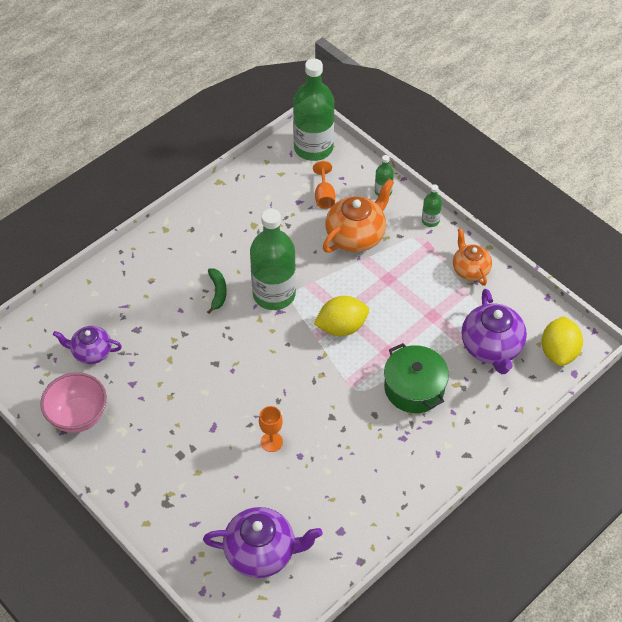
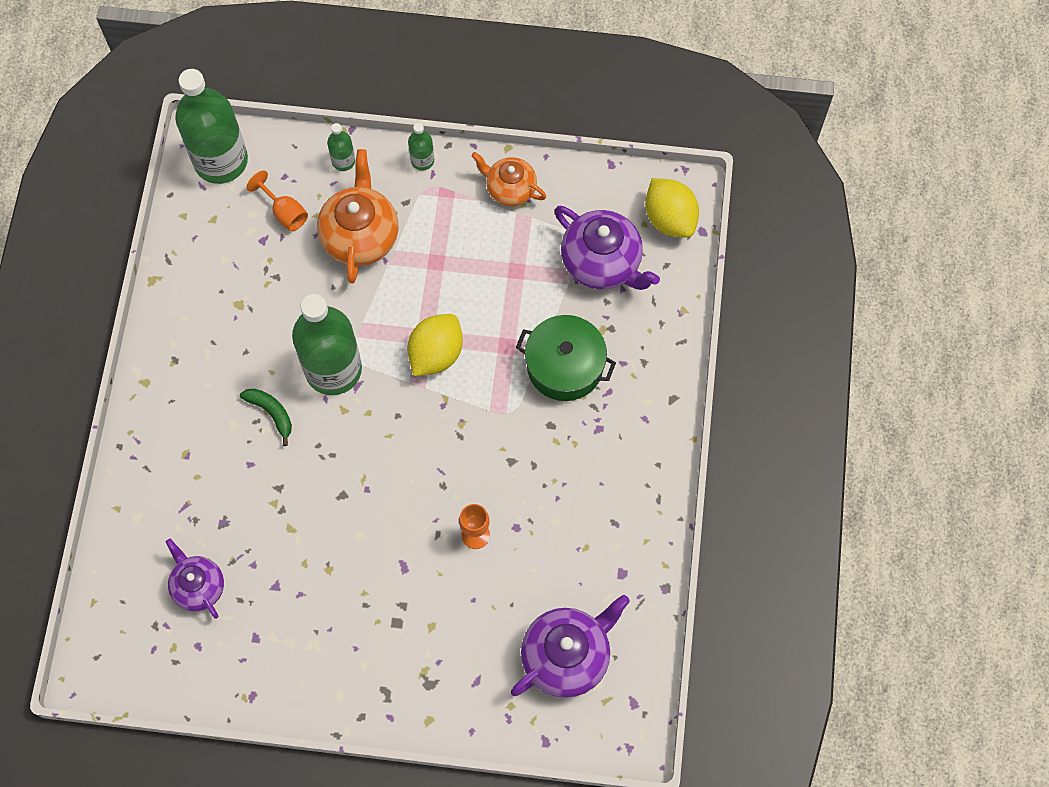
camera: 40 degrees left, 15 degrees up
pink bowl [40,372,107,433] -> none
purple teapot [53,326,122,364] -> purple teapot turned 90 degrees clockwise [166,539,224,619]

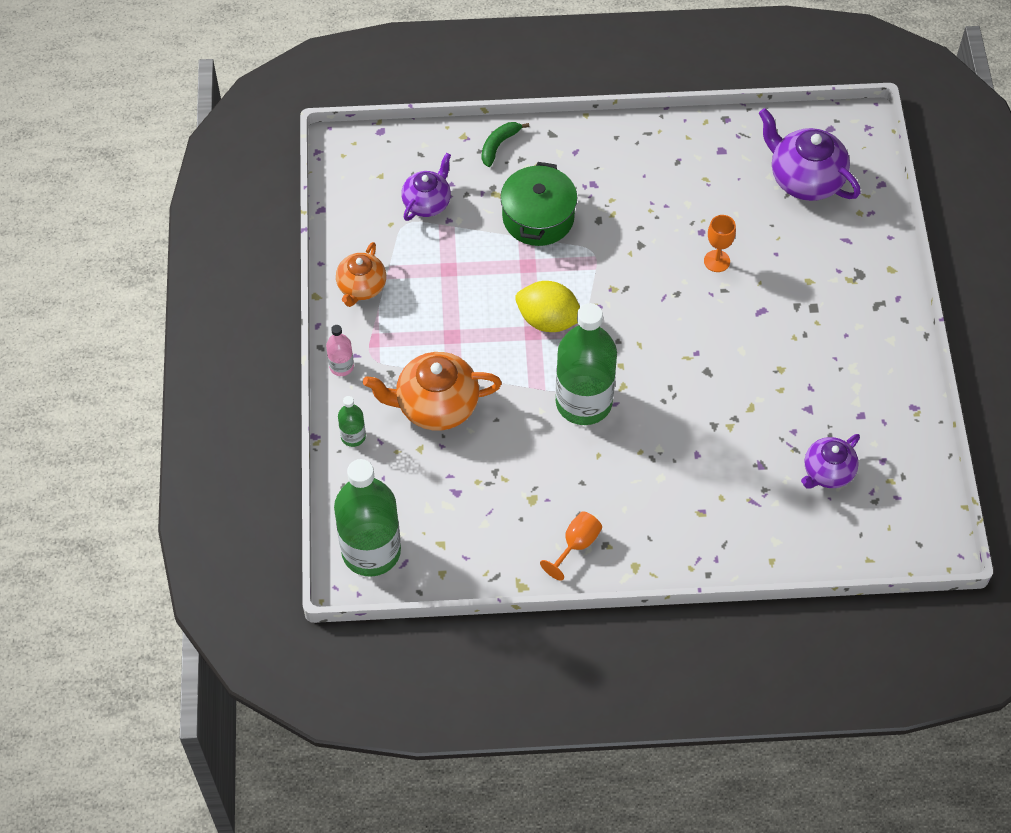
camera: 100 degrees left, 10 degrees down
green banana [240,388,292,446] -> green banana moved to [482,122,530,167]
orange goblet [246,170,308,232] -> orange goblet moved to [540,511,602,581]
green bottle [408,123,434,171] -> pink bottle [326,325,354,376]
purple teapot [554,206,660,290] -> purple teapot [401,153,451,221], size x0.63
yellow lemon [645,178,699,238] -> none

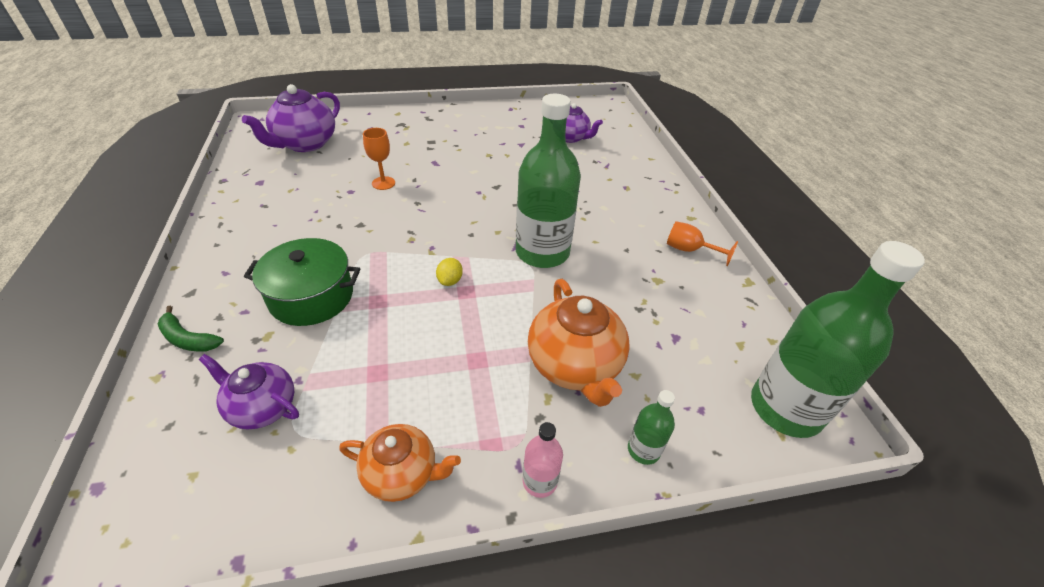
camera: 100 degrees left, 15 degrees down
yellow lemon [515,281,580,332] -> yellow lemon [436,258,463,286], size x0.48

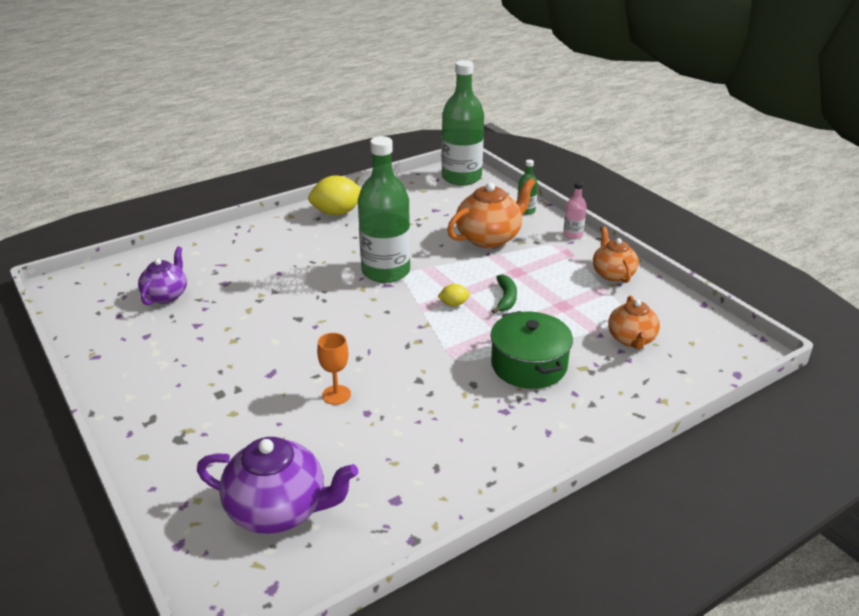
camera: 110 degrees left, 10 degrees down
green banana [158,306,224,352] -> green banana moved to [492,274,517,314]
purple teapot [199,354,299,429] -> orange teapot [608,296,660,349]
orange goblet [667,221,738,266] -> yellow lemon [308,175,361,216]

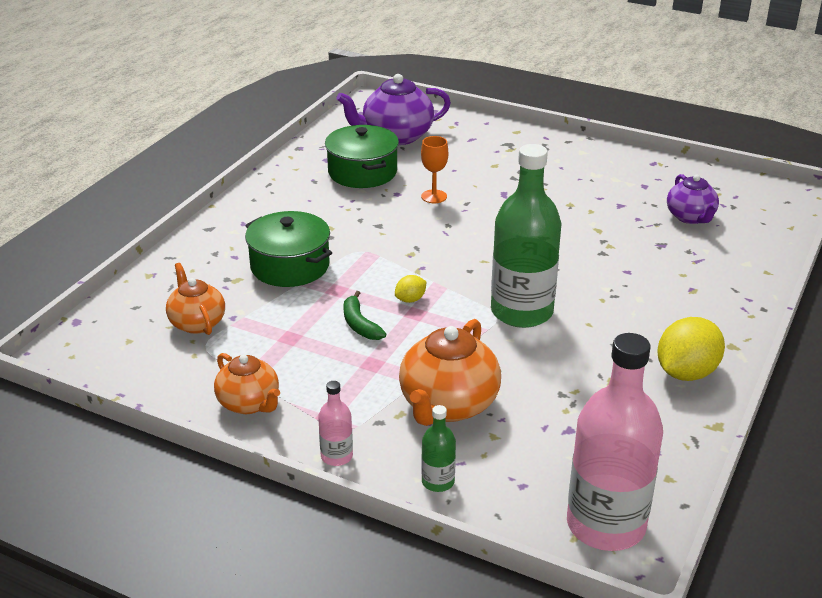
camera: 150 degrees right, 0 degrees up
green bottle [441,60,484,186] -> pink bottle [567,333,663,551]
none -> green pot [325,125,399,188]

